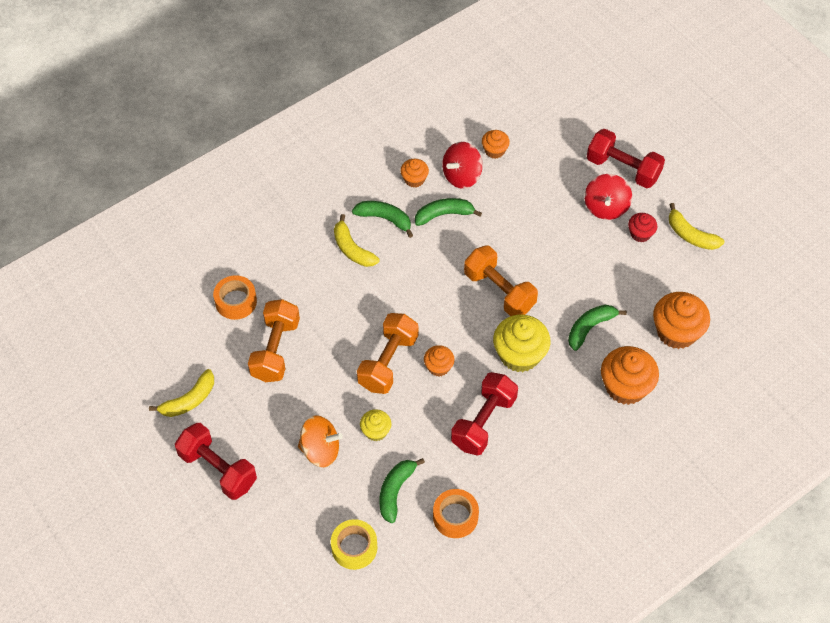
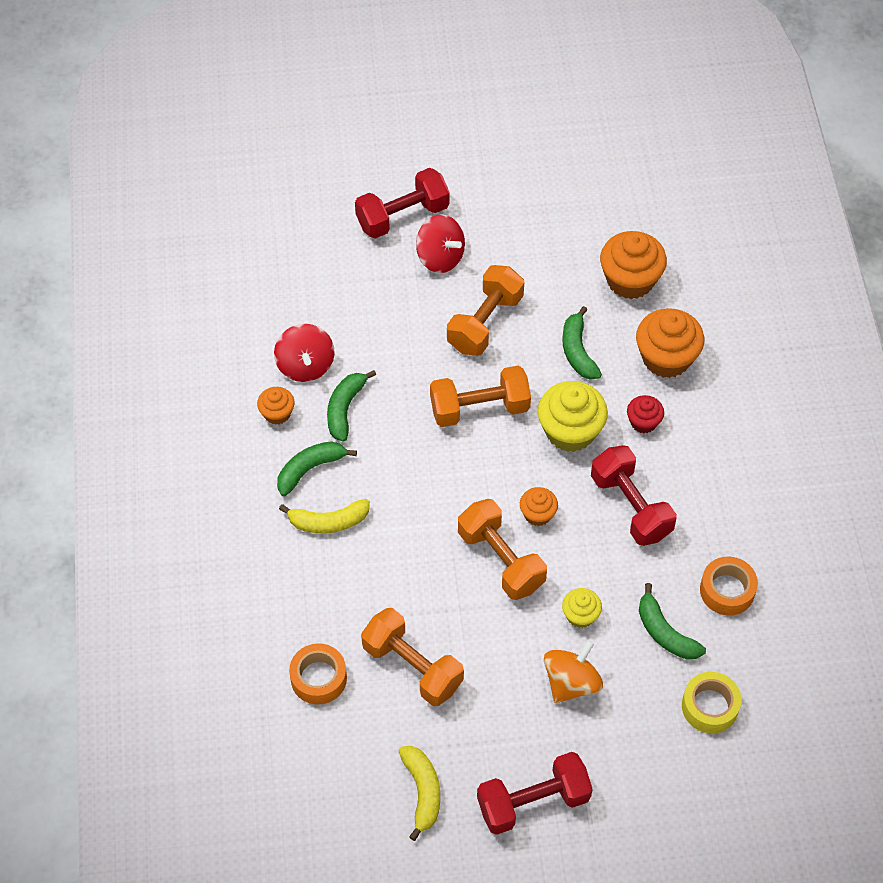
camera: 60 degrees left, 0 degrees up
orange cupcake [482,130,510,159] -> none
red cupcake [628,213,657,242] -> red cupcake moved to [627,395,664,433]
yellow banana [669,203,725,250] -> none
none -> orange dumbbell [447,265,524,356]

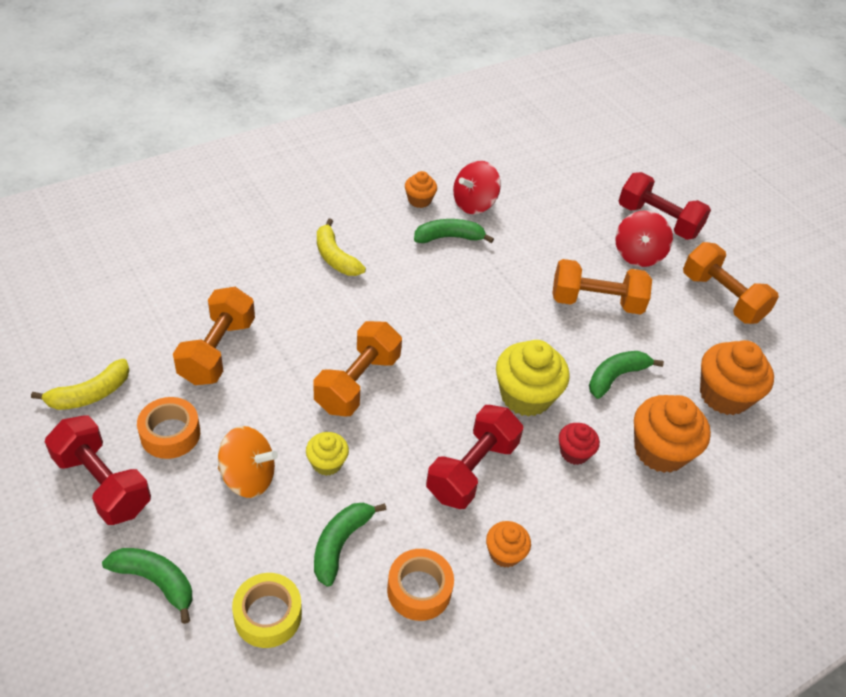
camera: 60 degrees right, 10 degrees down
green banana [277,441,357,496] -> green banana moved to [102,548,193,624]
orange tape [289,643,347,705] -> orange tape moved to [137,397,200,459]
orange dumbbell [430,366,531,427] -> orange dumbbell moved to [683,242,779,324]
orange cupcake [520,487,558,526] -> orange cupcake moved to [486,521,531,568]

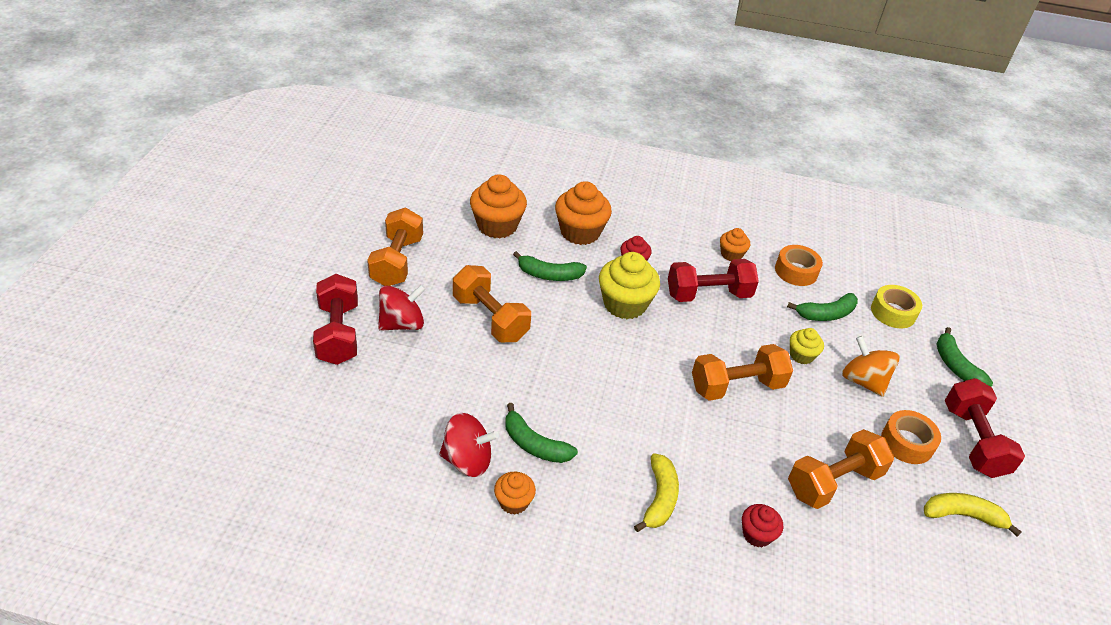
camera: 135 degrees left, 5 degrees down
none -> red cupcake [742,504,783,547]

